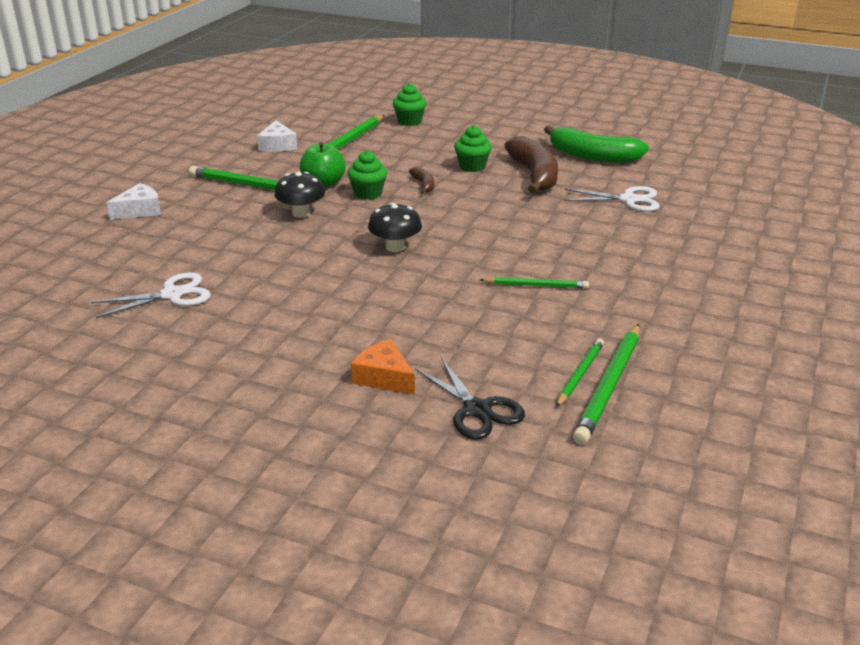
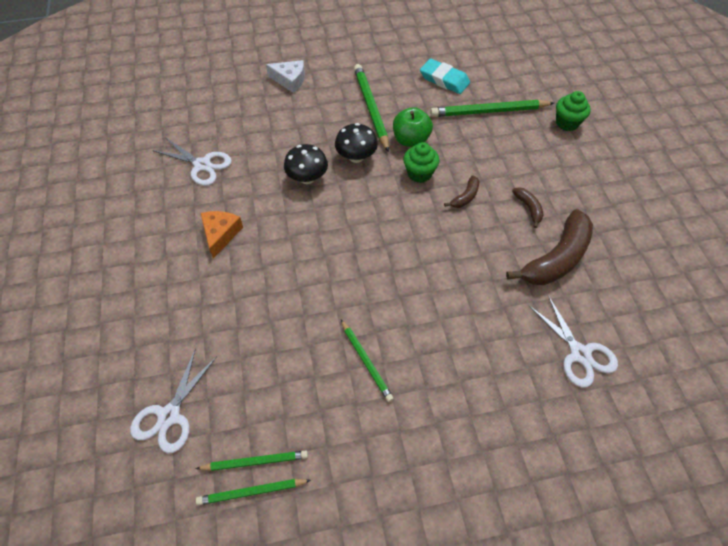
camera: 55 degrees right, 25 degrees up
white cheese [257,120,297,152] -> turquoise eraser [420,58,470,94]
orange cheese [351,339,415,395] -> orange cheese moved to [201,211,243,259]
black mushroom [368,203,422,252] -> black mushroom moved to [284,144,328,184]
black scissors [415,358,525,439] -> white scissors [130,348,217,453]
green cupcake [454,125,492,172] -> brown banana [512,187,544,228]
green banana [544,125,649,163] -> none
green pencil [573,324,640,445] -> green pencil [196,479,311,505], size x0.60

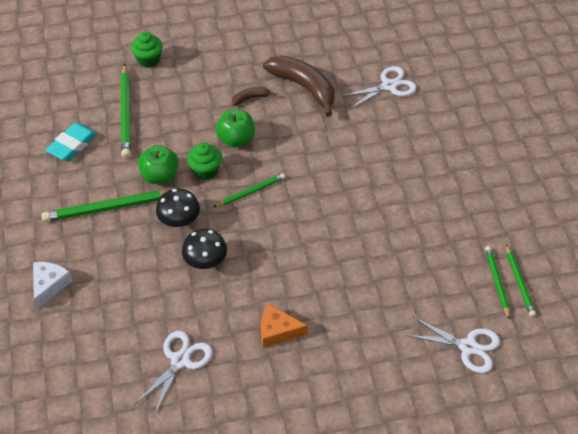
camera: 90 degrees left, 5 degrees down
green pencil [341,319,394,402] -> green pencil moved to [214,173,286,207]
brown banana [444,175,479,208] -> green apple [216,109,255,147]

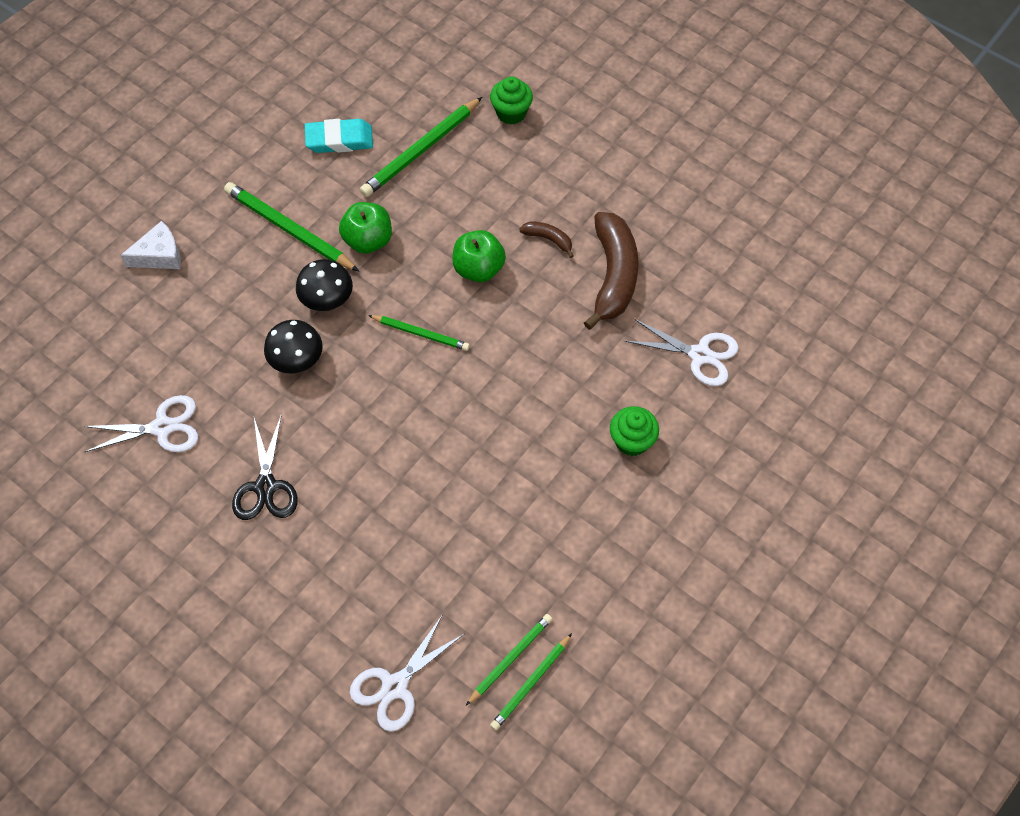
camera: 50 degrees right, 10 degrees up
green cupcake [187,143,222,180] -> green cupcake moved to [610,406,659,456]
orange cheese [261,303,308,348] -> black scissors [232,414,298,520]
white scissors [406,317,500,373] -> white scissors turned 60 degrees clockwise [350,614,465,732]

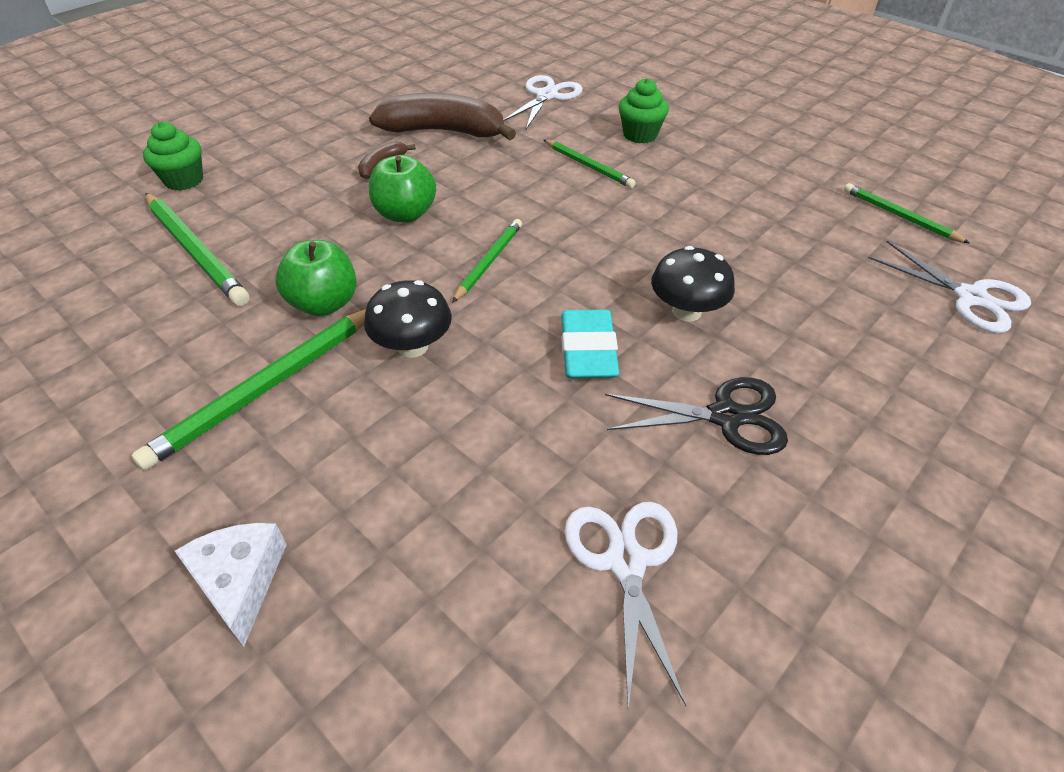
camera: 85 degrees left, 15 degrees down
black mushroom [264,320,323,374] -> black mushroom moved to [651,246,735,322]
turquoise eraser [305,119,373,153] -> turquoise eraser moved to [561,309,619,378]
green pencil [490,633,572,730] -> green pencil moved to [543,139,636,188]

